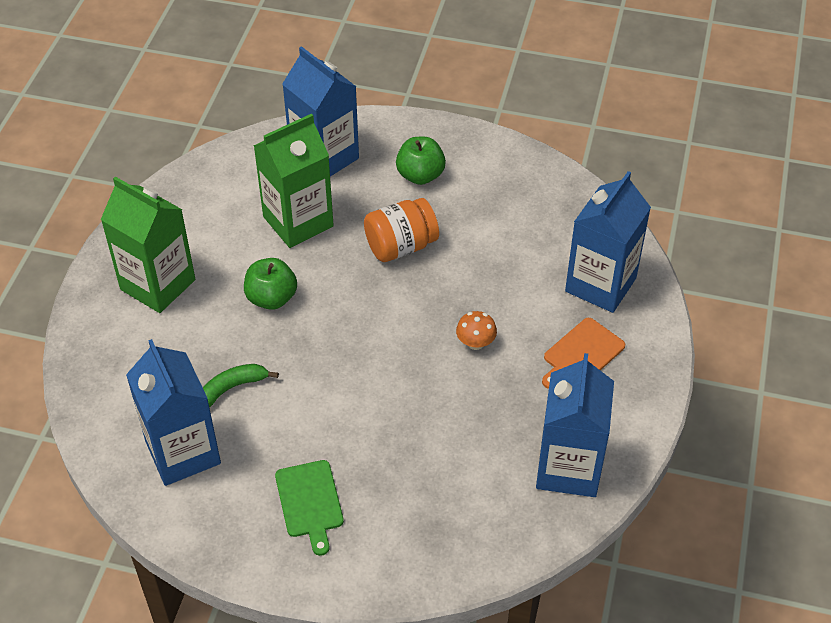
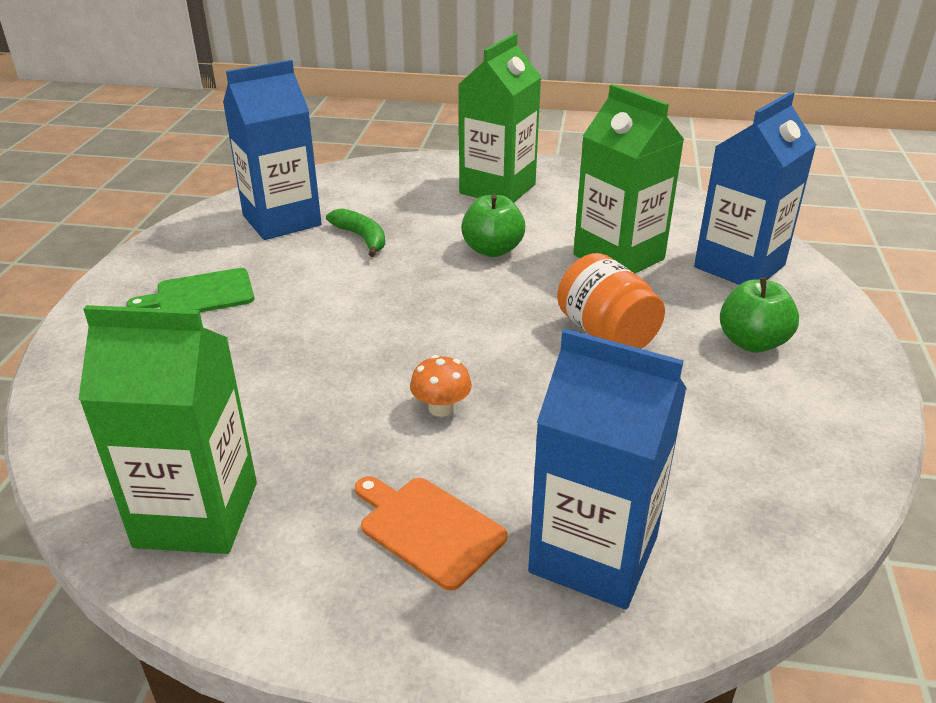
camera: 85 degrees right, 15 degrees down
blue carton [536,353,614,497] -> green carton [78,305,257,554]

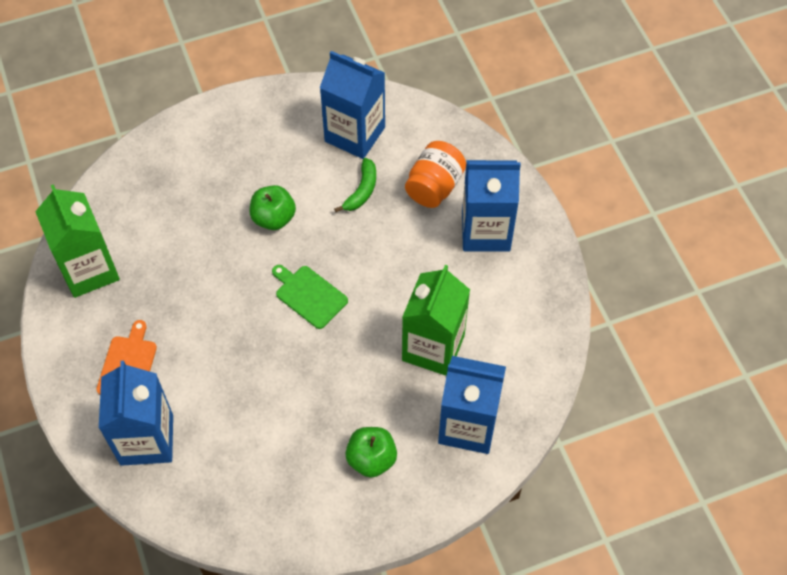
camera: 60 degrees right, 25 degrees up
green cutting board [126,268,254,312] -> green cutting board moved to [272,265,348,329]
orange mushroom [410,355,472,417] -> none
green carton [458,33,541,203] -> blue carton [462,160,521,252]
green apple [461,194,525,257] -> green apple moved to [250,185,296,230]
orange jar [557,253,665,349] -> orange jar moved to [405,141,466,208]

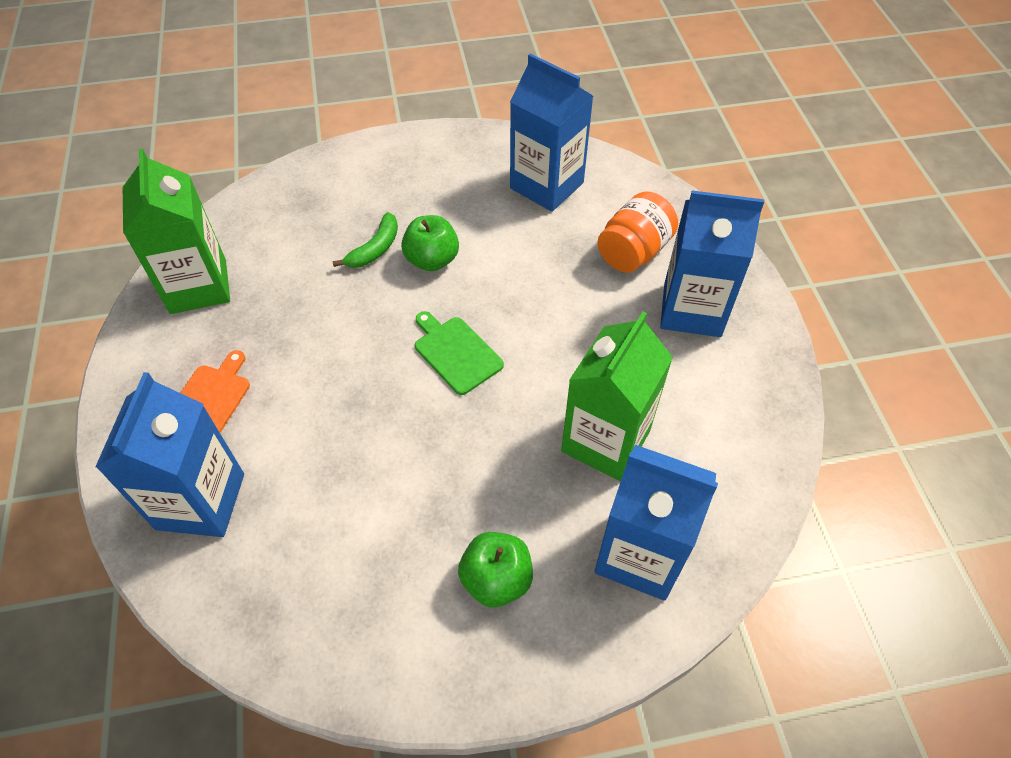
camera: 10 degrees right, 5 degrees down
green banana [334,158,376,212] -> green banana moved to [332,212,398,268]

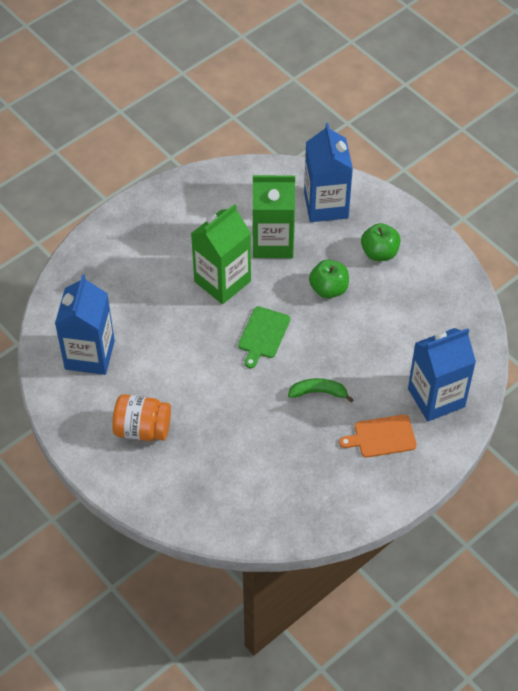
camera: 120 degrees left, 0 degrees up
green carton [123,148,230,314] -> green carton moved to [191,204,251,304]
green banana [332,212,398,268] -> green banana moved to [288,378,354,402]
green apple [401,215,459,271] -> green apple moved to [309,260,349,298]
orange jar [597,191,678,273] -> orange jar moved to [112,394,171,441]
blue carton [660,190,764,337] -> none

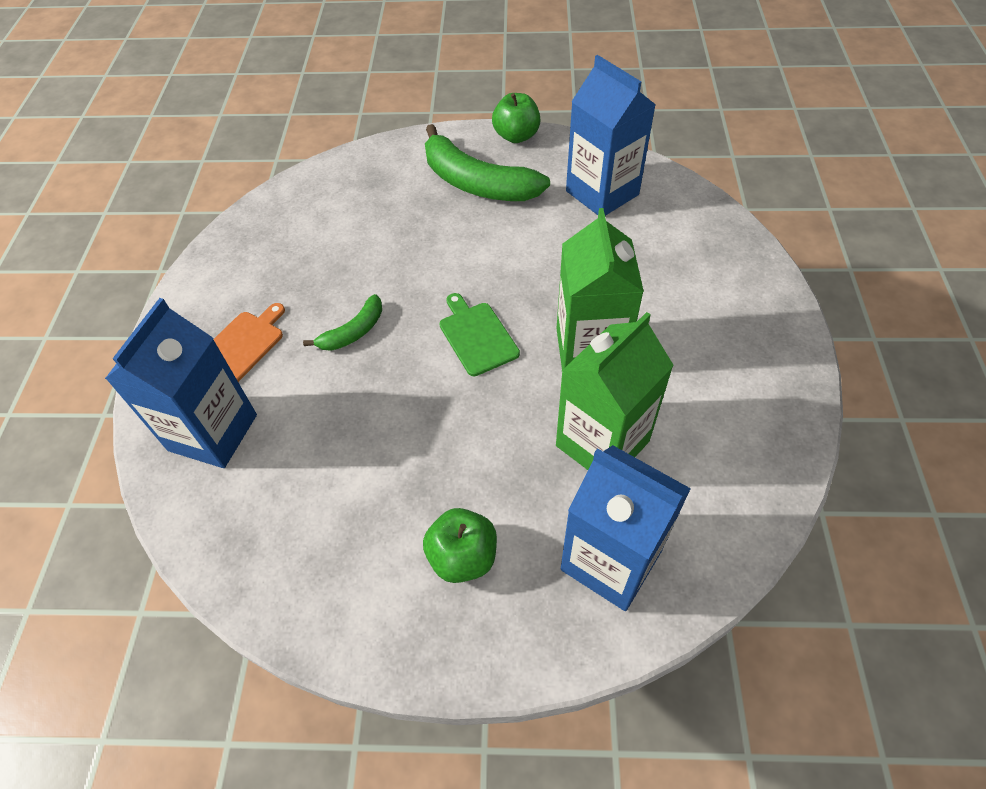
camera: 135 degrees right, 0 degrees up
orange jar [112,394,171,441] -> green banana [425,124,550,201]
green apple [309,260,349,298] -> green apple moved to [492,93,540,143]

